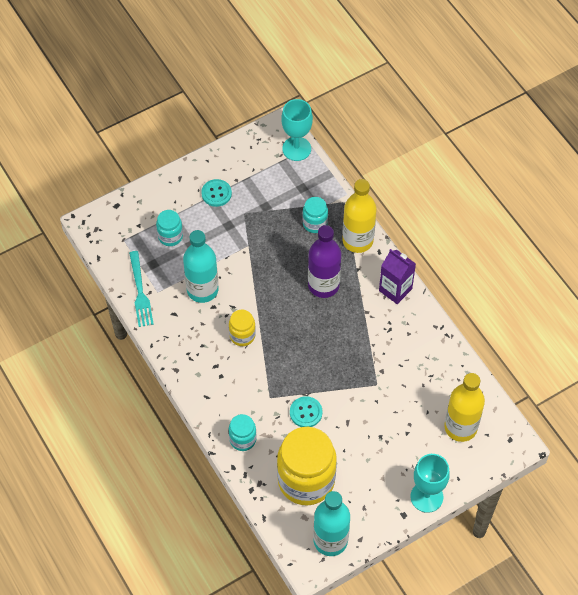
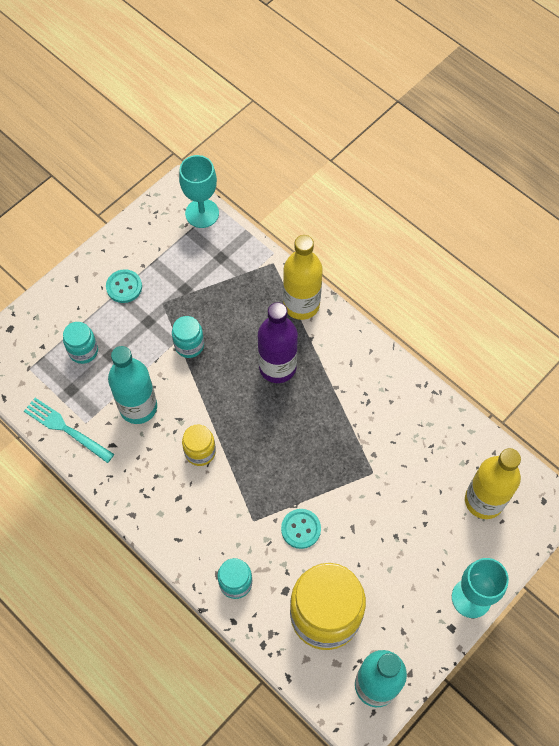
camera: 15 degrees left, 5 degrees up
turquoise fork [129,251,154,327] -> turquoise fork turned 150 degrees clockwise [24,398,114,463]
turquoise jar [303,197,328,233] -> turquoise jar moved to [172,316,204,358]
purple carton [379,249,416,304] -> none

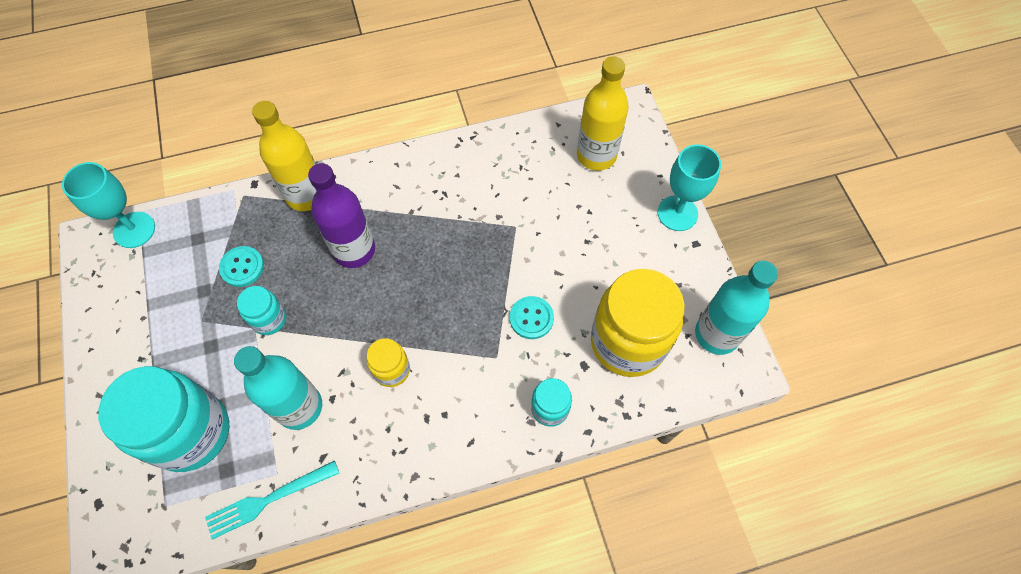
camera: 60 degrees left, 0 degrees up
turquoise jar [63,322,98,364] -> turquoise jar [98,366,230,472], size x2.10
turquoise button [106,269,142,303] -> turquoise button moved to [219,246,264,287]

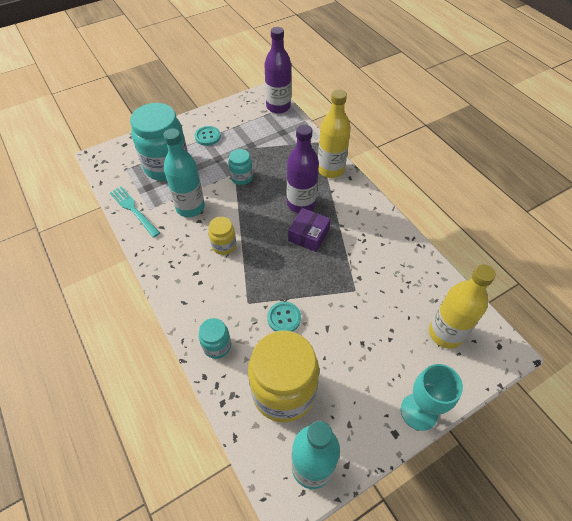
camera: 75 degrees right, 10 degrees down
turquoise goblet [62,162,155,248] -> purple bottle [264,27,291,114]
turquoise button [219,246,264,287] -> turquoise button moved to [195,126,221,146]
none -> purple box [288,208,331,252]

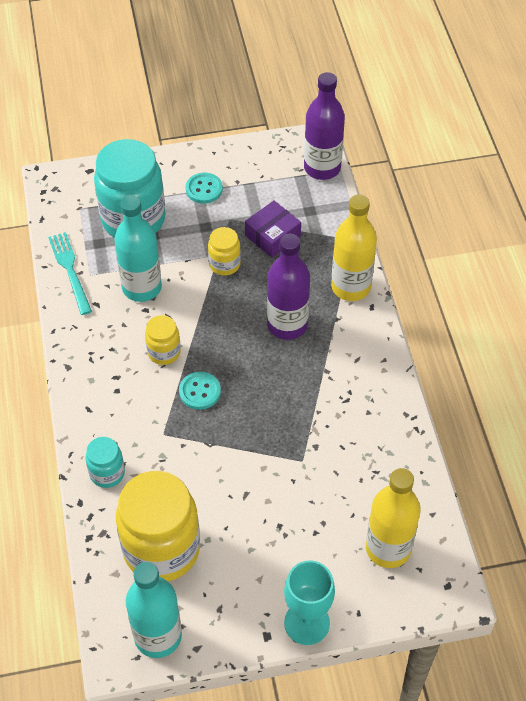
camera: 20 degrees right, 0 degrees up
turquoise jar [228,149,253,185] -> yellow jar [208,227,241,276]
turquoise button [267,302,301,332] -> turquoise button moved to [179,372,221,410]
purple box [288,208,331,252] -> purple box moved to [245,201,301,258]

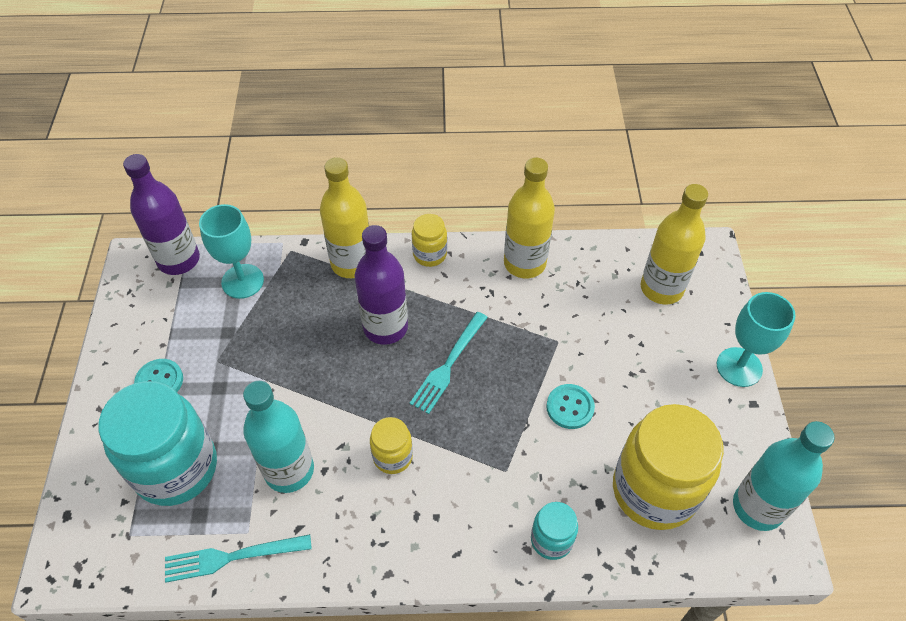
camera: 80 degrees left, 0 degrees up
turquoise button [179,372,221,410] -> turquoise button moved to [546,384,595,429]
yellow jar [208,227,241,276] -> yellow jar moved to [412,214,447,267]
purple box [245,201,301,258] -> none
none -> turquoise goblet [199,204,264,299]
none -> turquoise fork [410,312,488,414]
none -> yellow bottle [504,157,555,278]

